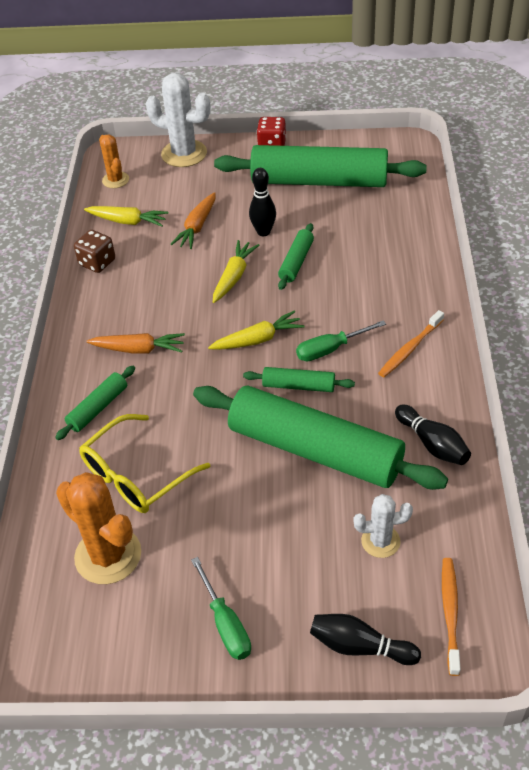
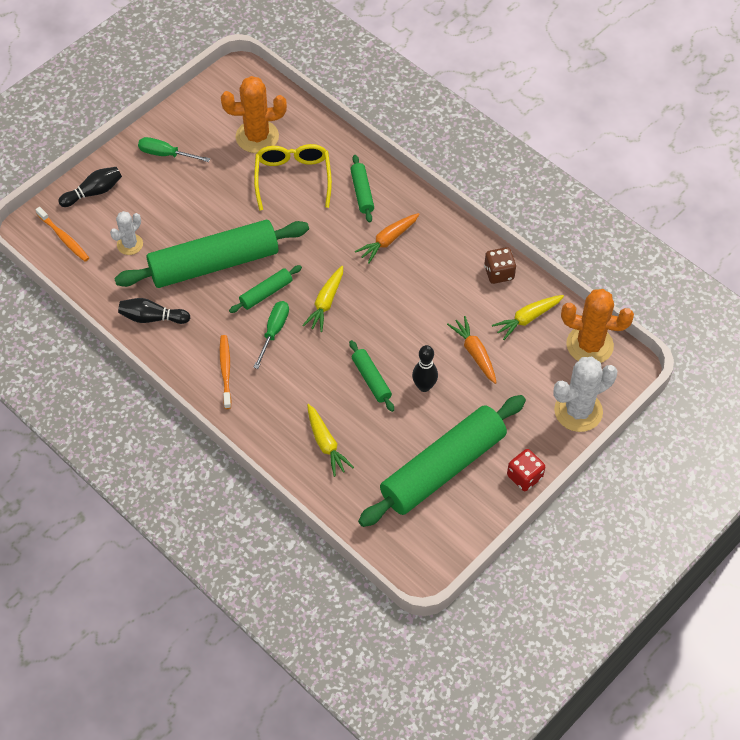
camera: 130 degrees right, 10 degrees up
orange cactus [99,134,129,188] -> orange cactus [561,289,634,363], size x1.73
yellow carrot [213,240,259,303] -> yellow carrot moved to [307,404,354,477]

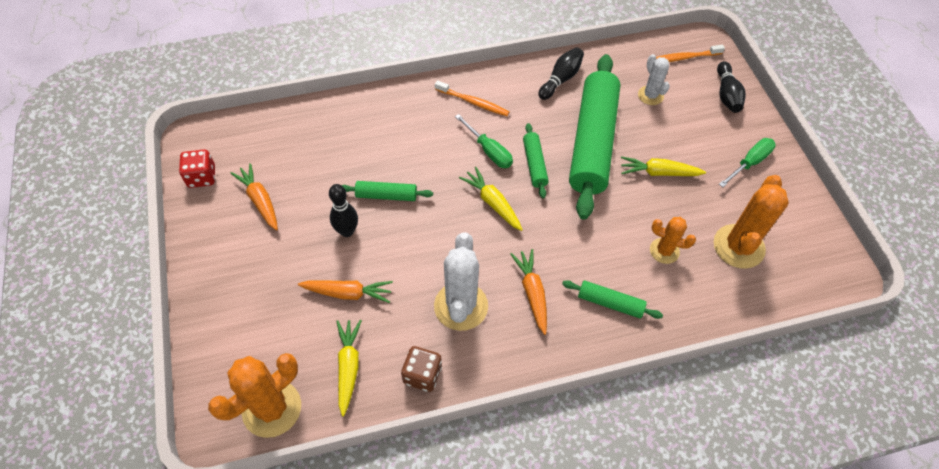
camera: 120 degrees right, 0 degrees up
yellow glasses [254,144,332,211] -> orange cactus [650,217,696,264]
yellow carrot [307,404,354,477] -> yellow carrot moved to [621,156,706,176]
green rolling pin [358,395,526,527] -> orange carrot [230,163,278,231]
red dice [507,449,545,491] -> red dice moved to [179,150,215,188]
white cactus [553,357,618,432] -> white cactus moved to [434,232,488,331]

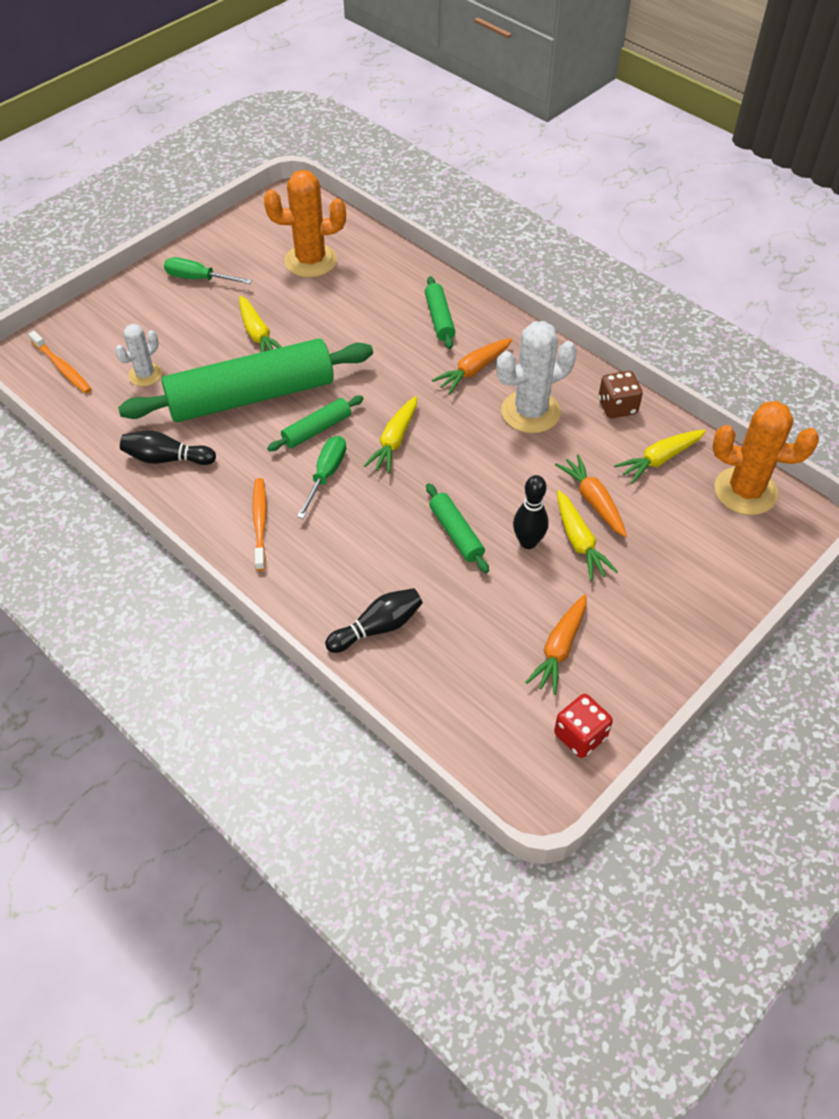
camera: 120 degrees left, 5 degrees down
orange cactus [650,217,696,264] -> none
black bowling pin [717,61,746,113] -> black bowling pin moved to [325,588,423,653]
none -> yellow carrot [557,490,618,581]

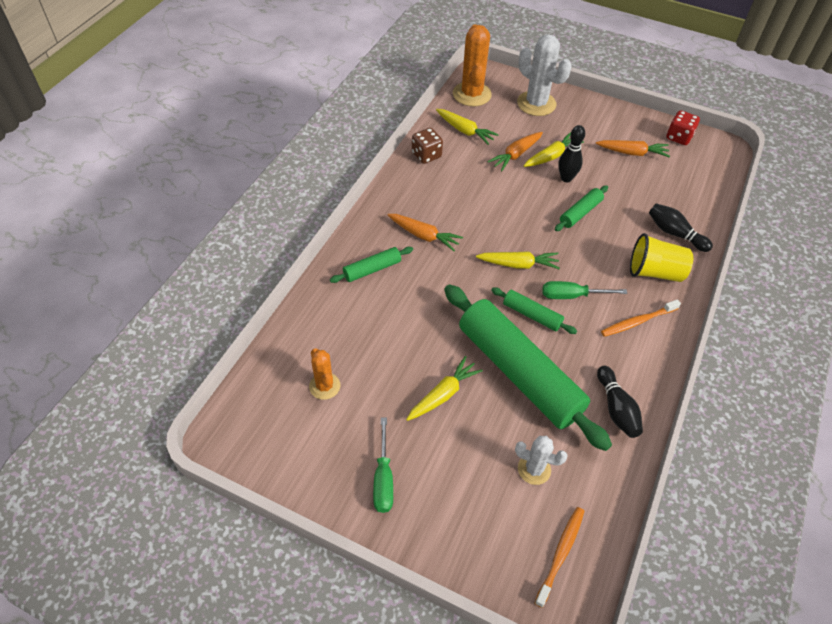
camera: 110 degrees left, 0 degrees up
orange cactus [264,170,346,277] -> orange cactus [309,348,340,400], size x0.58
white cactus [496,321,577,433] -> white cactus moved to [517,34,572,116]
none -> yellow cup [630,233,693,282]

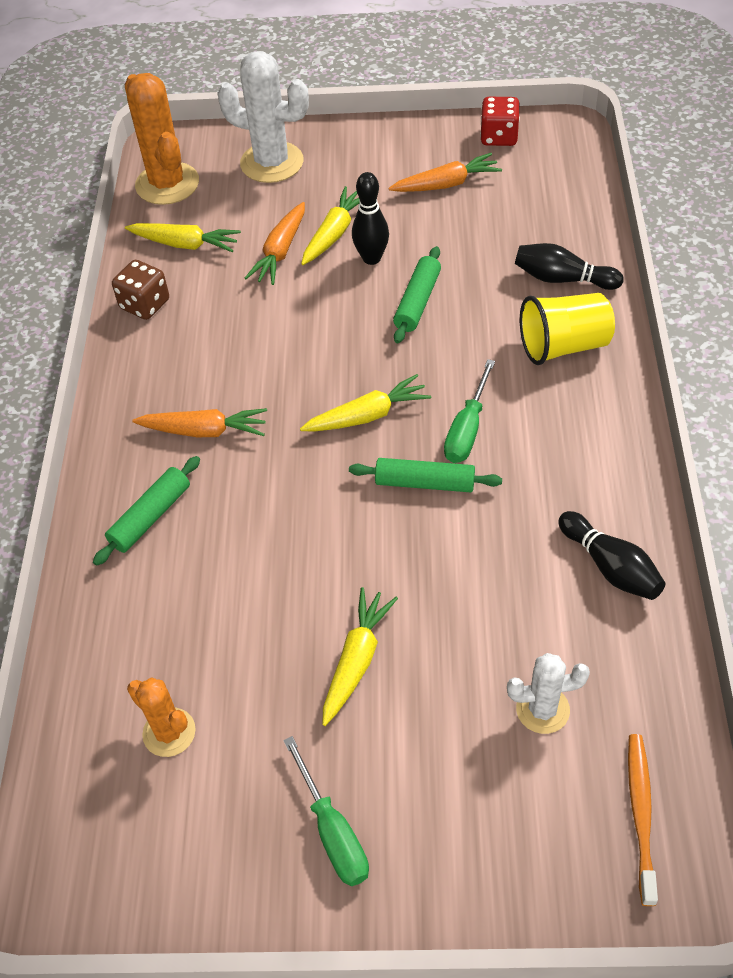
camera: 20 degrees left, 0 degrees up
green rolling pin [444,284,612,451] -> none
green screwdriver [543,281,627,299] -> green screwdriver turned 45 degrees counterclockwise [444,359,495,463]
orange toothbrush [601,299,681,337] -> none

